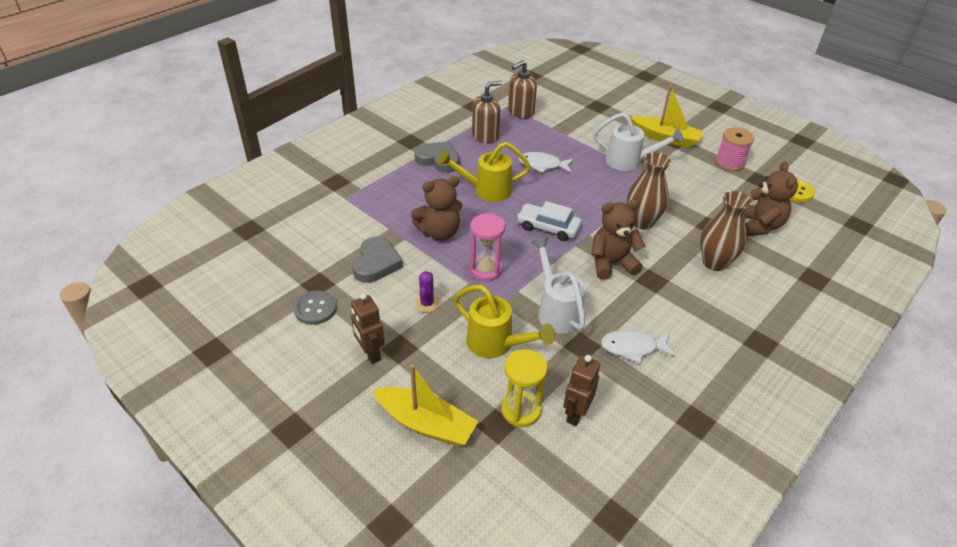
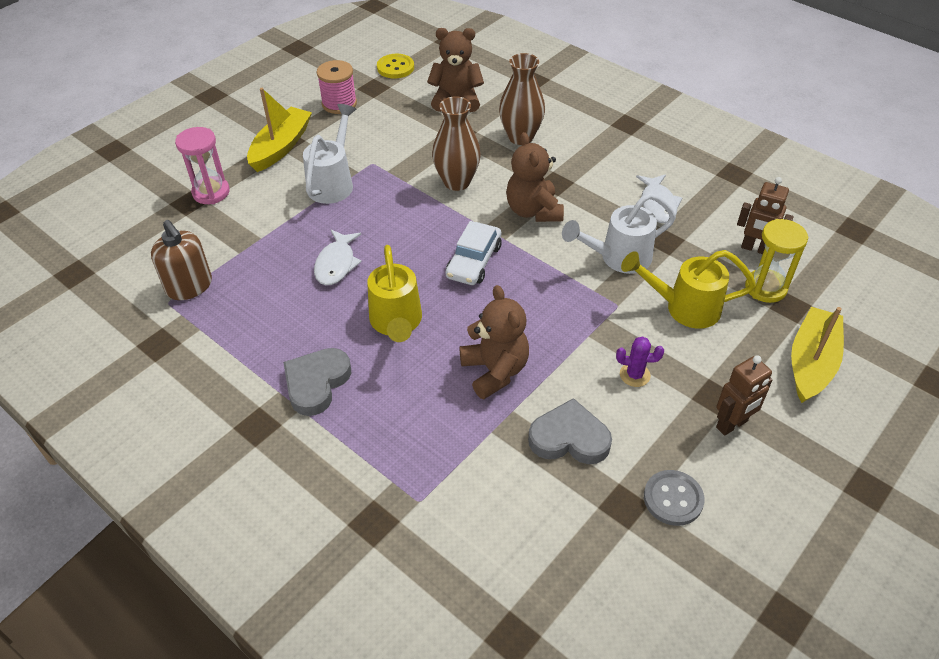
camera: 90 degrees left, 5 degrees up
yellow watering can [453,285,555,358] -> yellow watering can turned 120 degrees counterclockwise [621,250,756,329]
pink hourglass [470,213,506,281] -> pink hourglass moved to [175,127,230,204]
brown soap dispenser [472,81,502,144] -> none

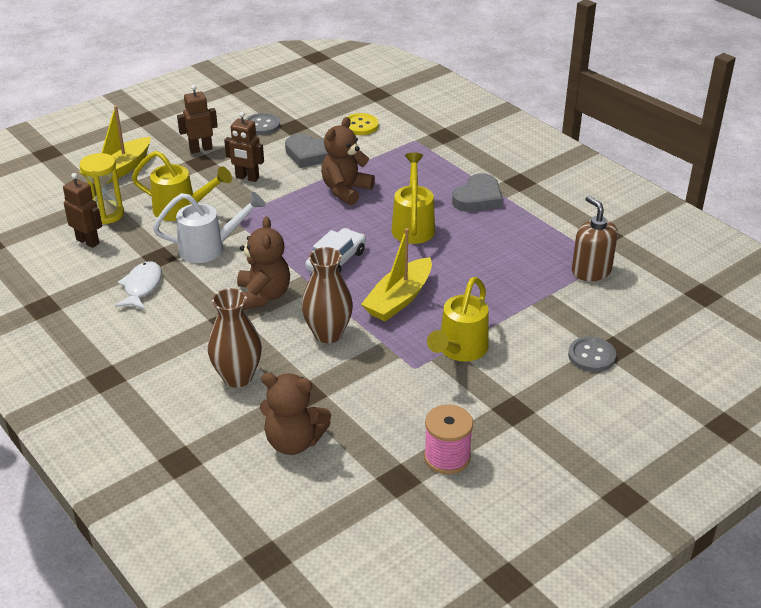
camera: 170 degrees left, 10 degrees down
pink hourglass [175,127,230,204] -> grey button [568,337,616,372]
yellow boat [247,88,312,172] -> yellow boat moved to [361,228,432,321]
white watering can [303,104,356,204] -> yellow watering can [427,277,489,362]
white fish [314,230,362,285] -> none
yellow button [377,54,414,78] -> yellow button moved to [347,113,379,135]
brown teddy bear [460,285,529,399] -> brown teddy bear turned 45 degrees clockwise [321,117,375,205]
purple cactus [616,336,664,387] -> brown robot [224,112,264,182]

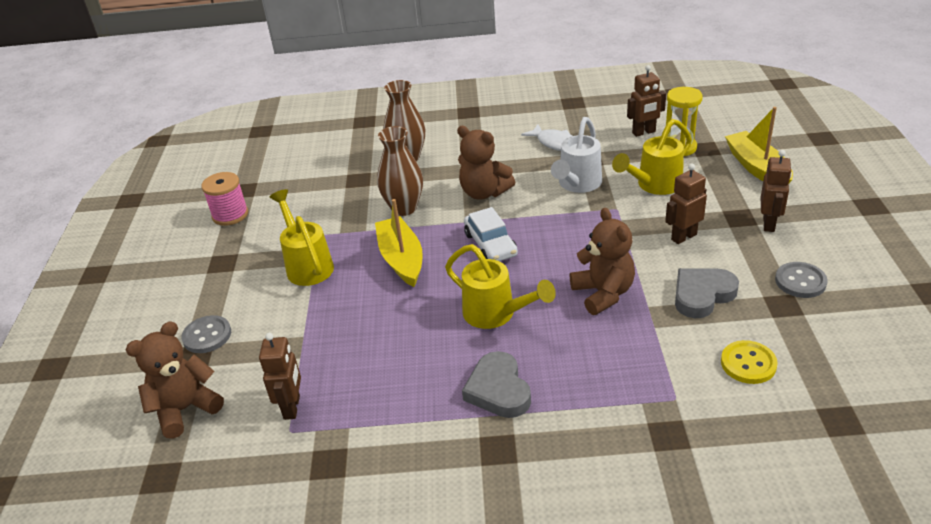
camera: 130 degrees right, 0 degrees up
brown teddy bear [260,373,331,455] -> brown teddy bear moved to [126,321,224,439]
brown soap dispenser [572,196,618,281] -> brown robot [259,333,301,420]

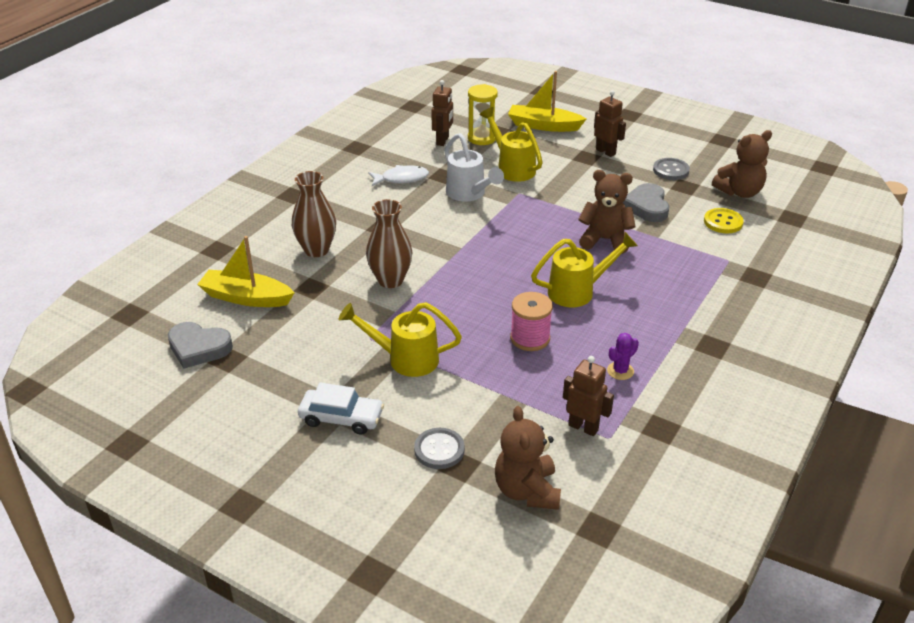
camera: 60 degrees left, 0 degrees up
pink spool [201,172,248,226] -> pink spool moved to [510,292,553,351]
yellow boat [375,199,423,287] -> yellow boat moved to [197,236,294,307]
brown teddy bear [457,126,515,200] -> brown teddy bear moved to [712,130,772,198]
grey heart [462,351,531,418] -> grey heart moved to [168,322,233,369]
white car [464,207,518,261] -> white car moved to [298,382,384,435]
yellow watering can [612,119,692,195] -> yellow watering can turned 150 degrees clockwise [480,107,543,182]
brown robot [665,164,707,244] -> none
none -> purple cactus [607,333,639,380]

